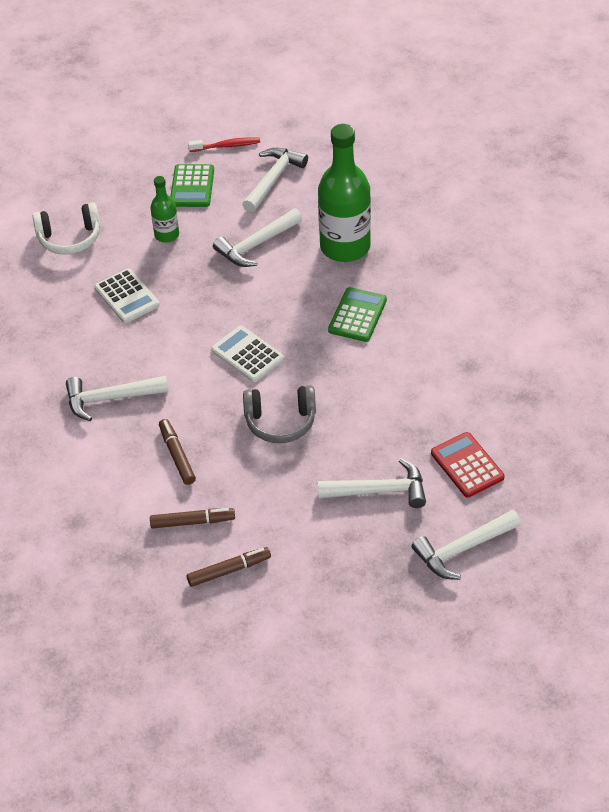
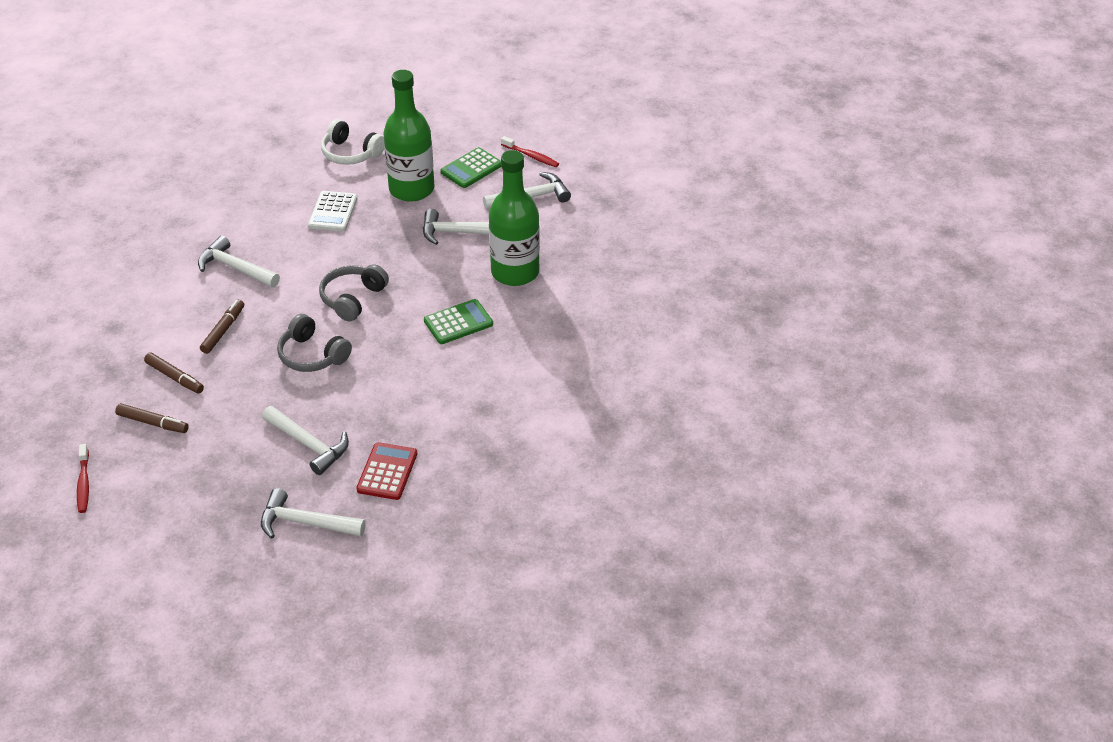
camera: 40 degrees right, 5 degrees down
green bottle [150,176,179,243] -> green bottle [383,70,435,202], size x2.00
white calculator [211,326,284,382] -> grey headphones [319,264,389,321]
none -> red toothbrush [77,444,89,513]

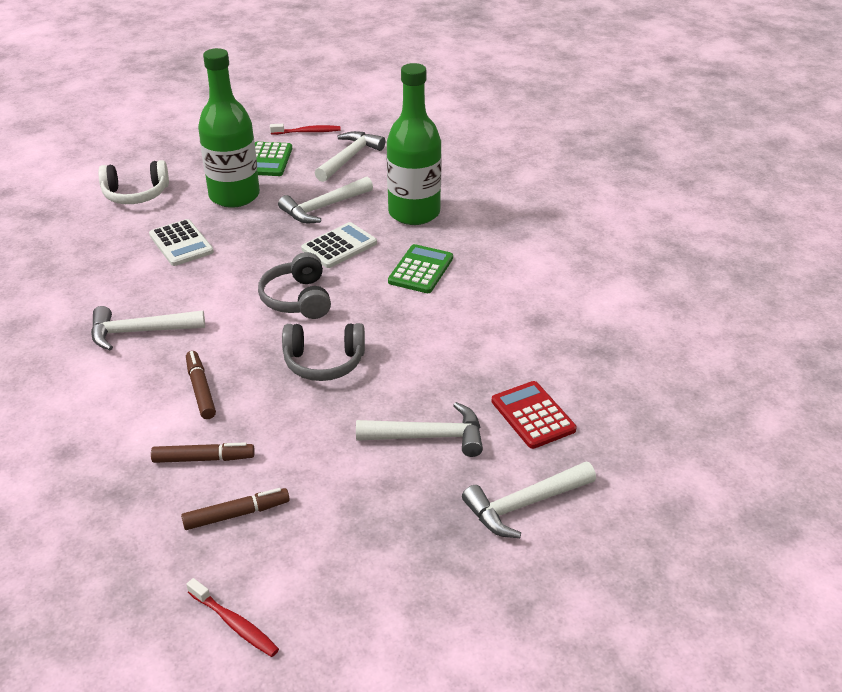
camera: 40 degrees left, 5 degrees down
none -> white calculator [301,222,377,268]

